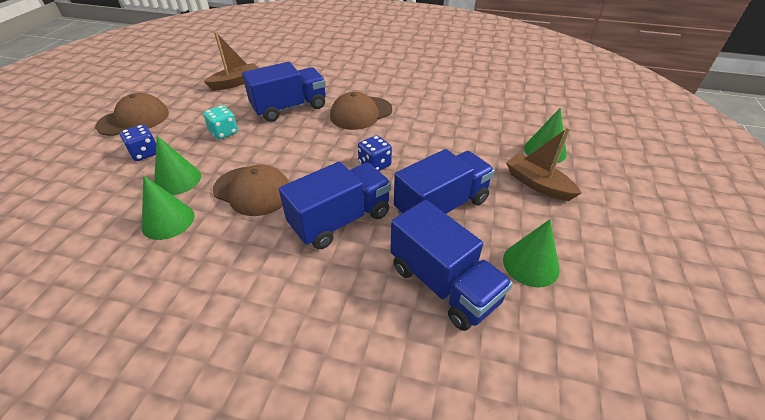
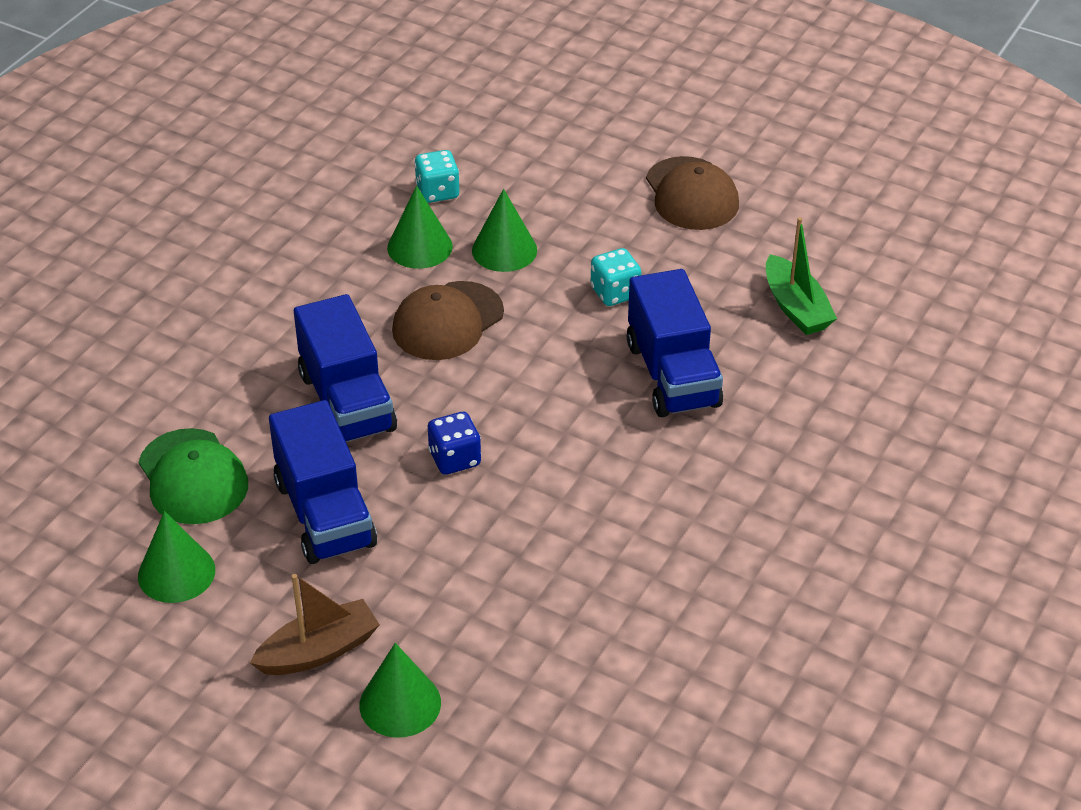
camera: 105 degrees right, 0 degrees up
blue dice [120,124,156,161] -> none
brown boat [204,32,259,90] -> green boat [766,217,837,335]
brown cap [330,92,392,130] -> none
blue truck [391,200,513,331] -> green cap [139,428,248,524]
none -> turquoise dice [414,150,459,203]

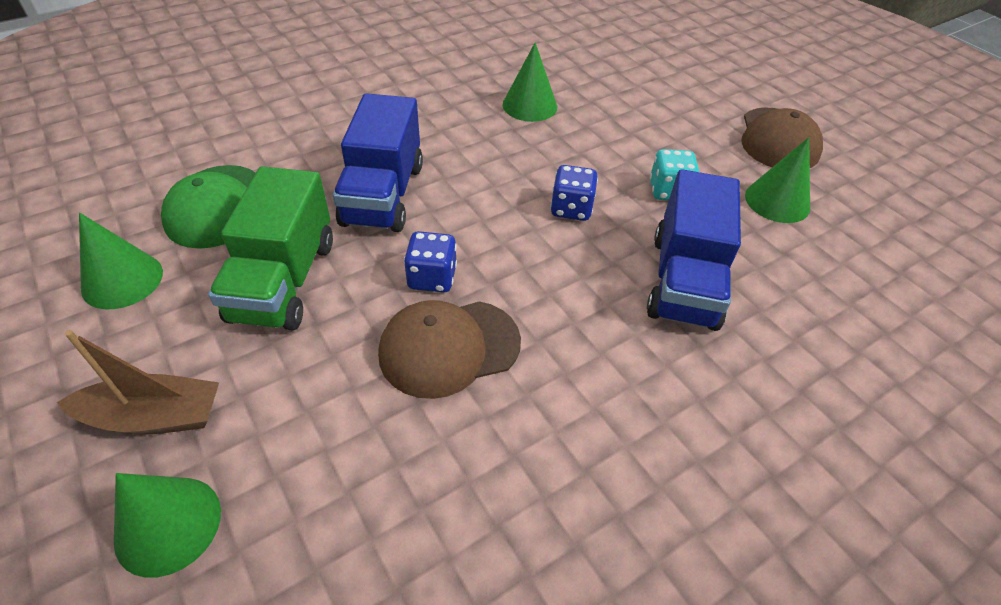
camera: 25 degrees right, 5 degrees up
blue truck [269,400,377,564] -> green truck [208,166,333,330]
brown cap [392,281,504,360] -> brown cap moved to [378,300,521,399]
turquoise dice [414,150,459,203] -> none
green cone [472,189,537,272] -> green cone moved to [745,137,810,223]
green boat [766,217,837,335] -> none
none -> blue dice [550,165,598,221]

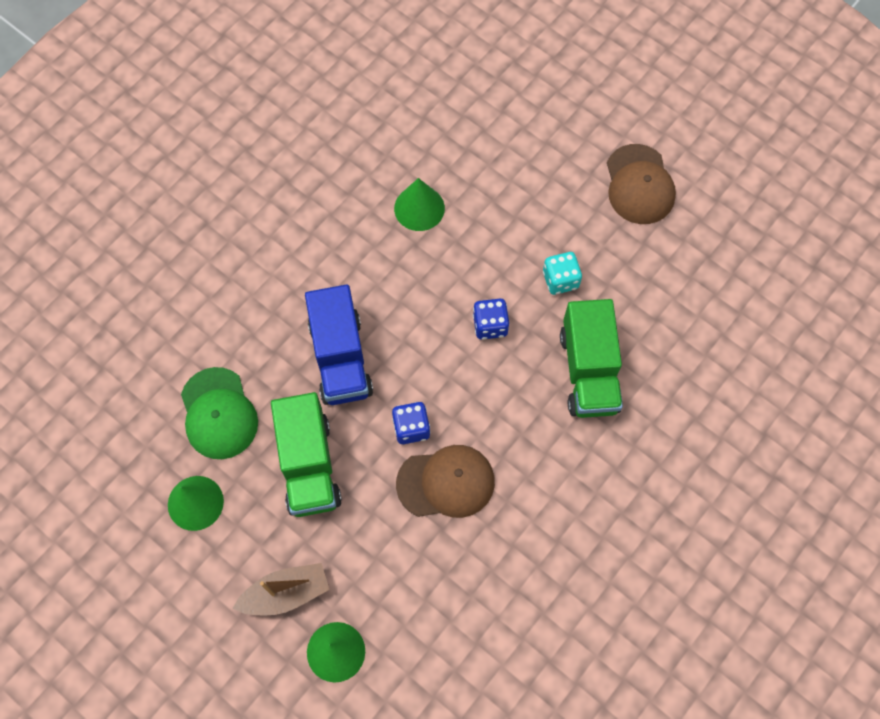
camera: 15 degrees left, 20 degrees up
brown cap [378,300,521,399] -> brown cap turned 150 degrees counterclockwise [396,445,495,518]
blue truck [647,169,741,331] -> green truck [560,299,623,418]
green cone [745,137,810,223] -> none

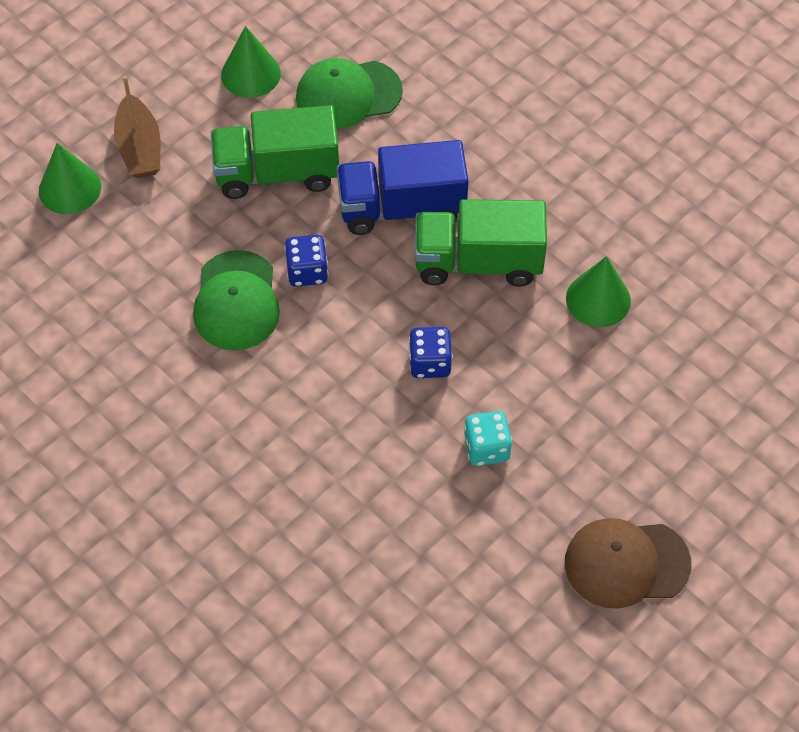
camera: 95 degrees right, 10 degrees down
brown cap [396,445,495,518] -> green cap [193,250,280,350]
green truck [560,299,623,418] -> green truck moved to [415,199,547,287]

